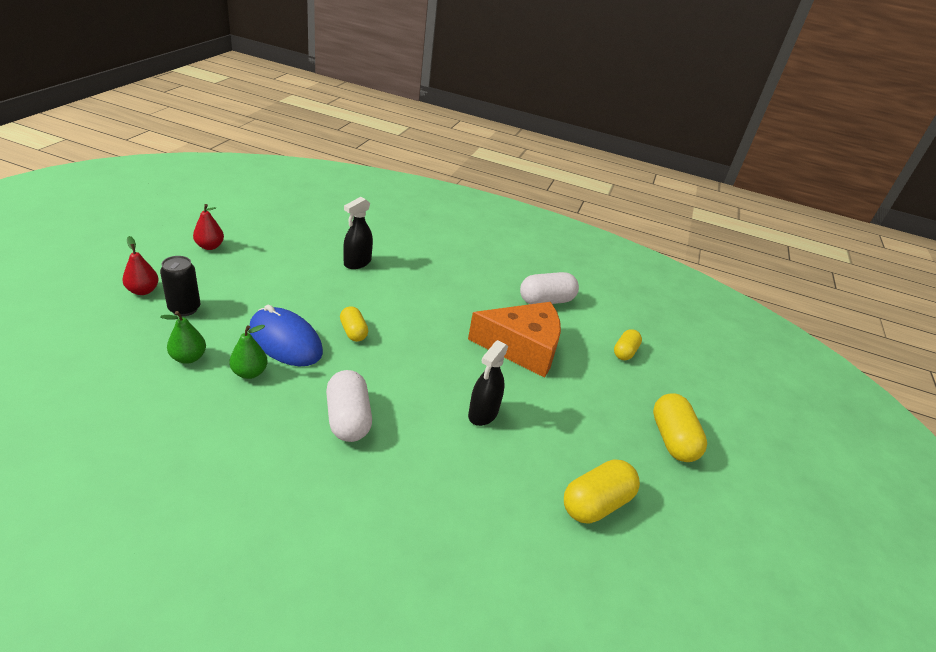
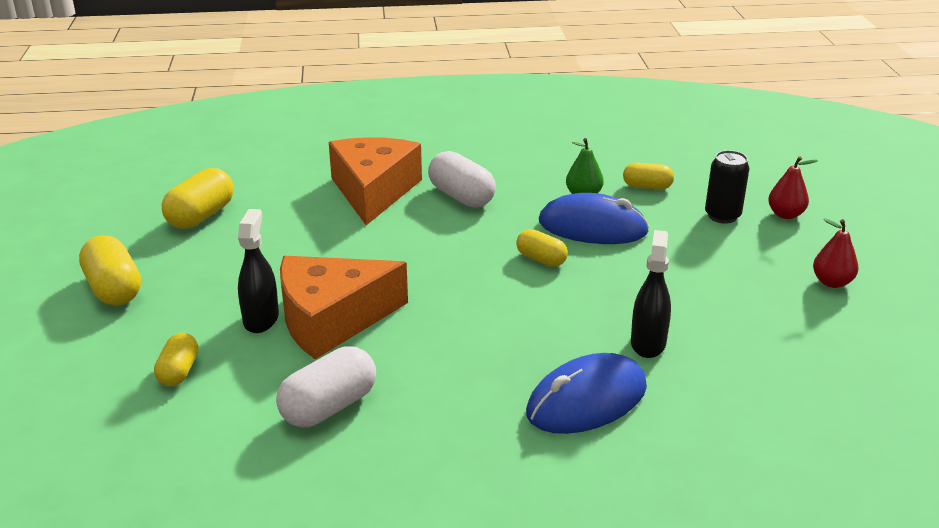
camera: 160 degrees right, 5 degrees down
green pear [160,311,206,364] -> yellow capsule [623,163,674,190]
black spray bottle [468,340,508,426] -> black spray bottle moved to [238,209,279,333]
none -> orange cheese [329,137,422,225]
none -> blue mouse [526,353,647,434]

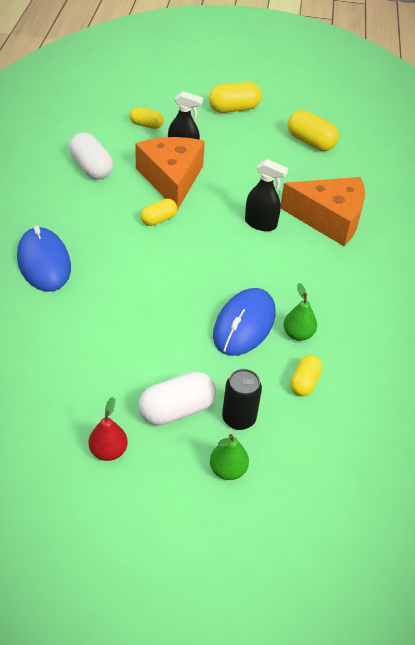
camera: 100 degrees right, 15 degrees up
white capsule [428,151,496,208] -> white capsule moved to [139,371,216,426]
yellow capsule [516,229,568,267] -> yellow capsule moved to [141,199,177,226]
black spray bottle [631,230,671,358] -> black spray bottle moved to [245,159,289,231]
red pear [768,156,818,219] -> green pear [210,434,249,480]

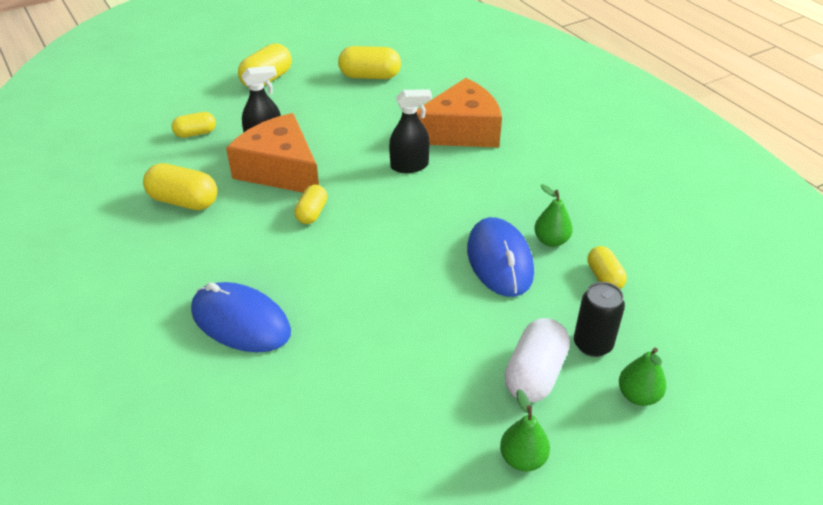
camera: 35 degrees left, 5 degrees down
white capsule [69,132,113,180] -> yellow capsule [143,163,217,210]
red pear [88,397,128,461] -> green pear [500,389,550,471]

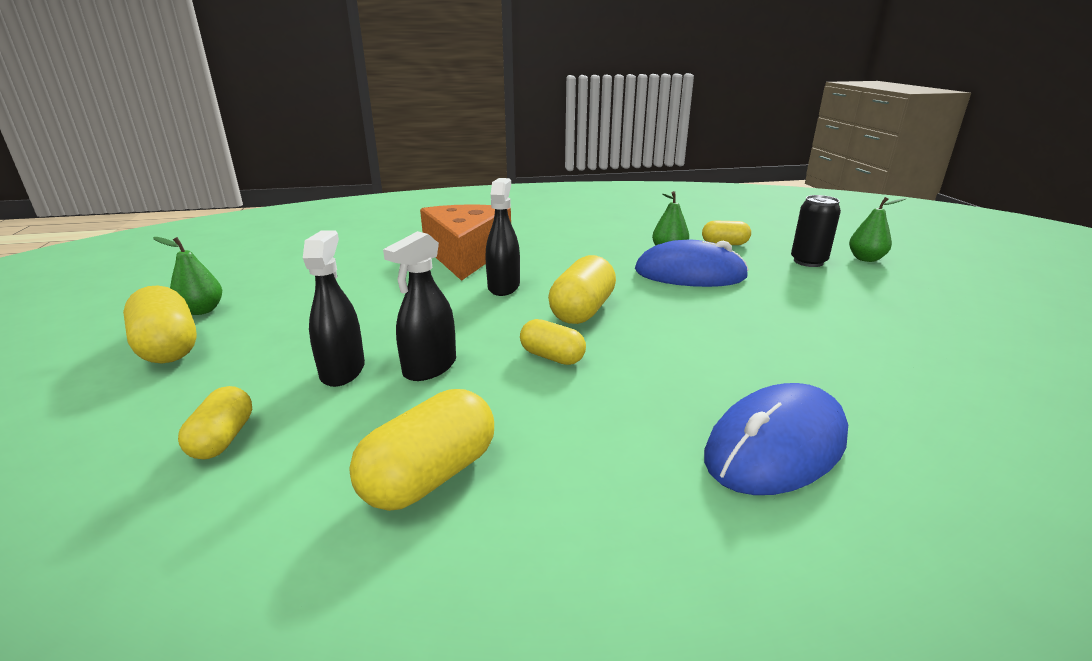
camera: 70 degrees left, 15 degrees down
orange cheese [226,113,319,193] -> black spray bottle [383,231,456,381]
yellow capsule [338,46,401,79] -> yellow capsule moved to [548,255,616,324]
green pear [500,389,550,471] -> green pear moved to [153,237,222,315]
white capsule [504,318,570,403] -> none

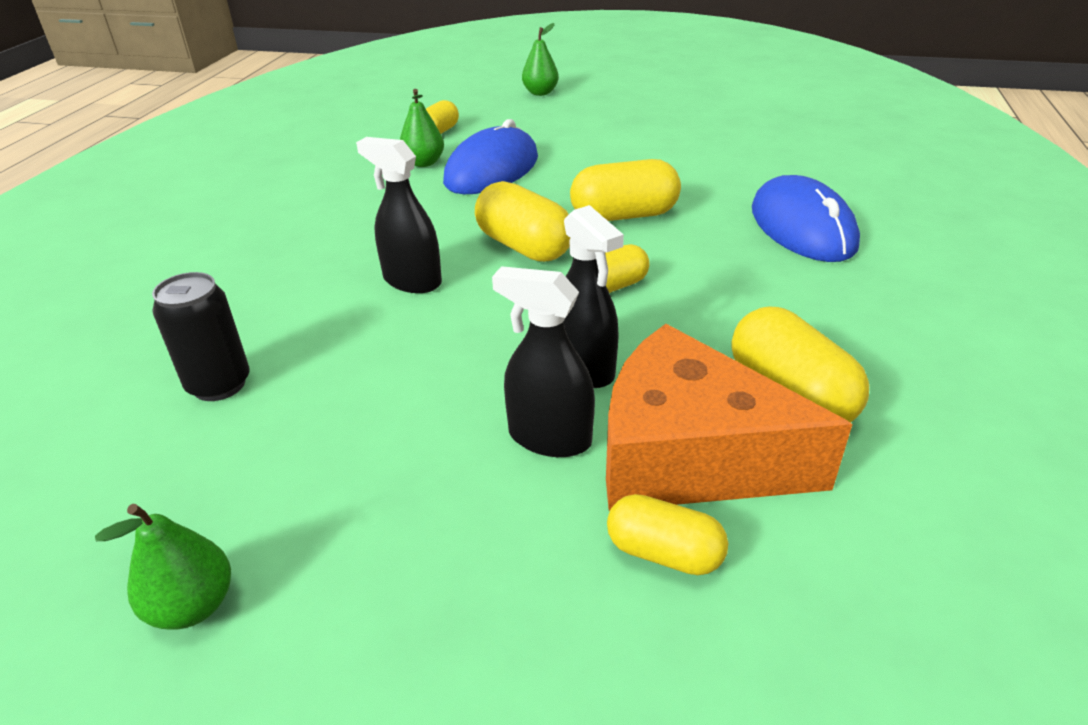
camera: 65 degrees left, 10 degrees up
yellow capsule [123,285,197,363] -> yellow capsule moved to [570,159,681,221]
orange cheese [420,204,511,281] -> orange cheese moved to [606,324,853,511]
black can [791,195,841,267] -> black can moved to [152,272,250,401]

